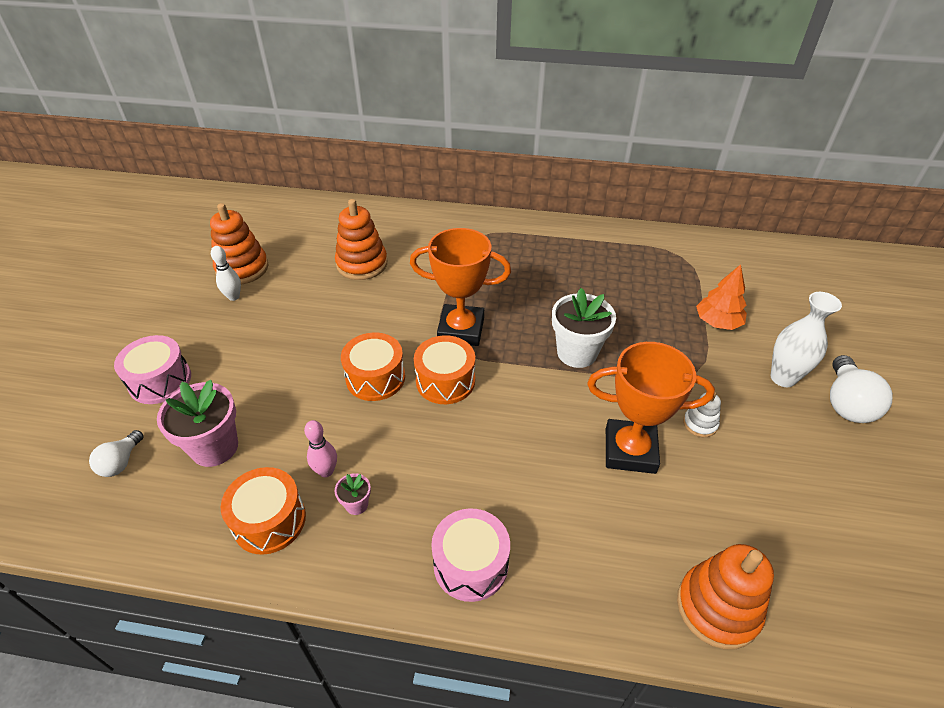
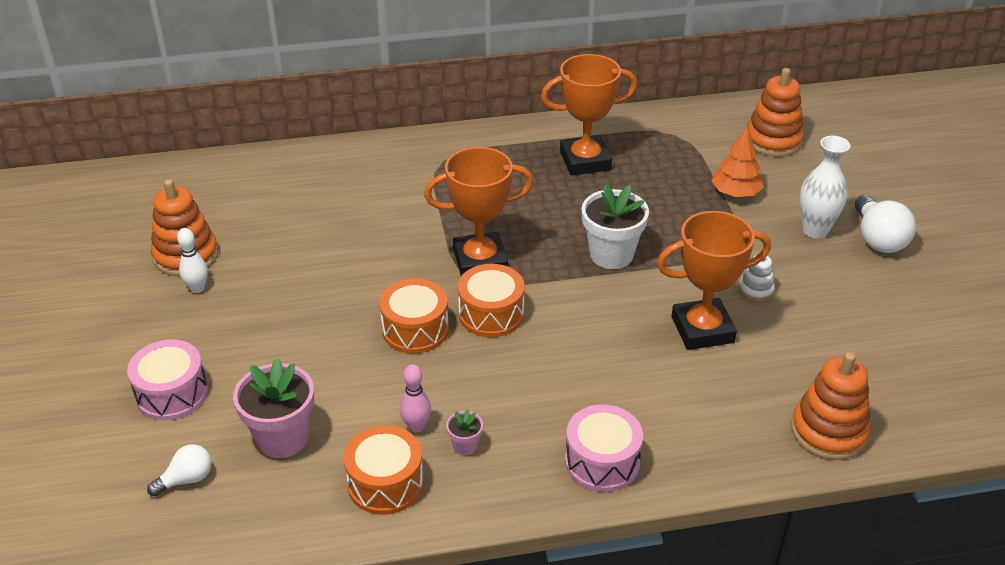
camera: 20 degrees left, 5 degrees down
white light bulb [89,430,144,477] -> white light bulb turned 120 degrees counterclockwise [147,444,212,496]
orange stacking toy [335,199,388,280] -> orange stacking toy moved to [747,68,804,157]
none -> orange trophy [541,54,637,176]

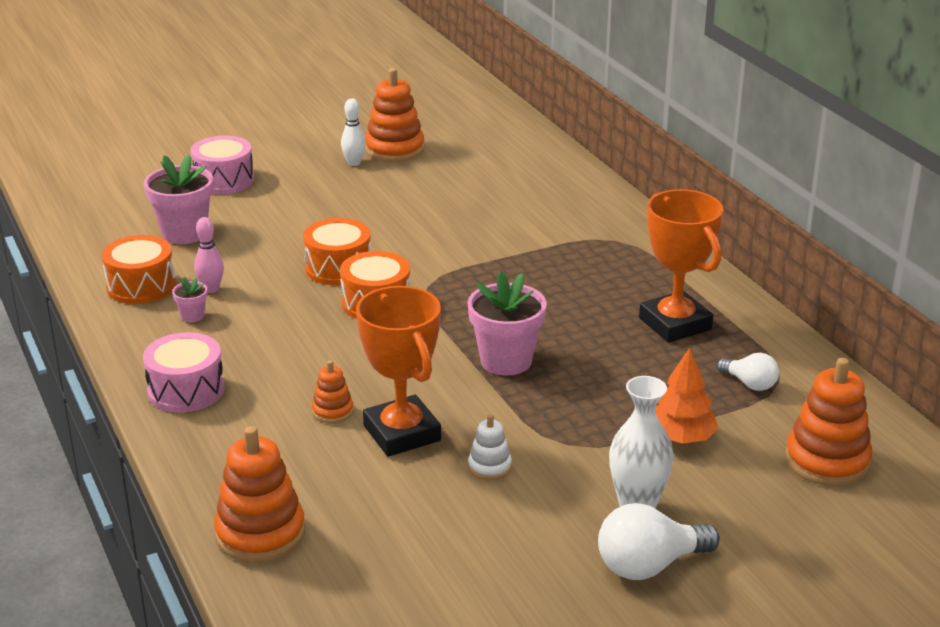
camera: 75 degrees right, 10 degrees down
white light bulb [147,444,212,496] -> white light bulb moved to [717,353,779,391]
orange trophy [424,147,534,276] -> none
white flower pot [582,183,649,269] -> pink flower pot [467,271,547,376]
none -> orange stacking toy [312,360,354,423]

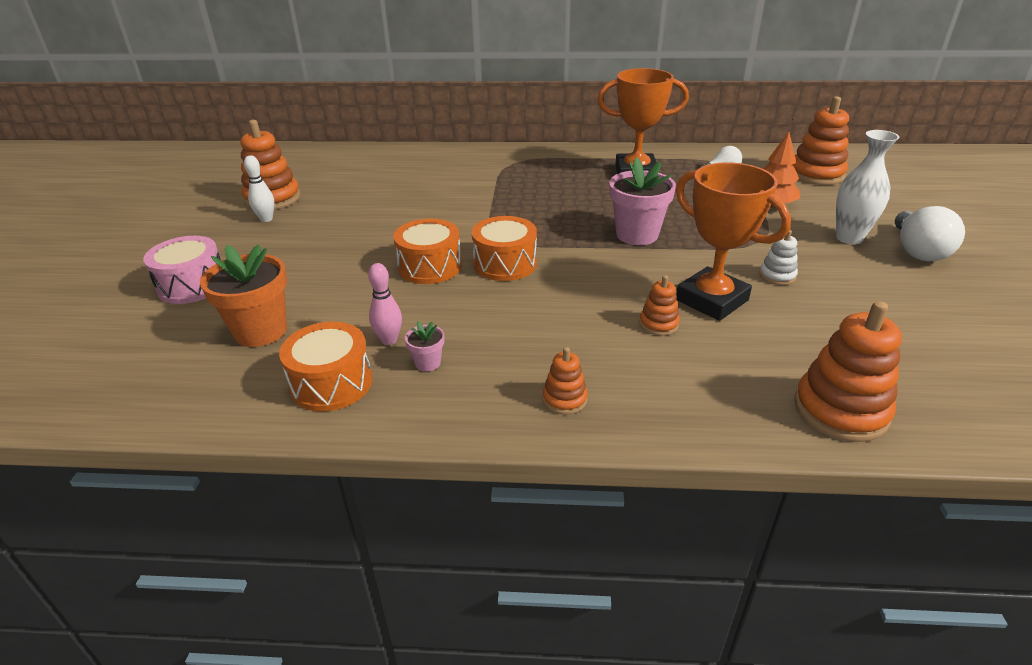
camera: 60 degrees left, 5 degrees up
pink drum [143,332,225,413] -> orange stacking toy [543,347,588,415]
pink flower pot [144,154,213,244] -> orange flower pot [200,245,287,347]
orange trophy [356,286,441,457] -> orange trophy turned 45 degrees clockwise [676,162,791,321]

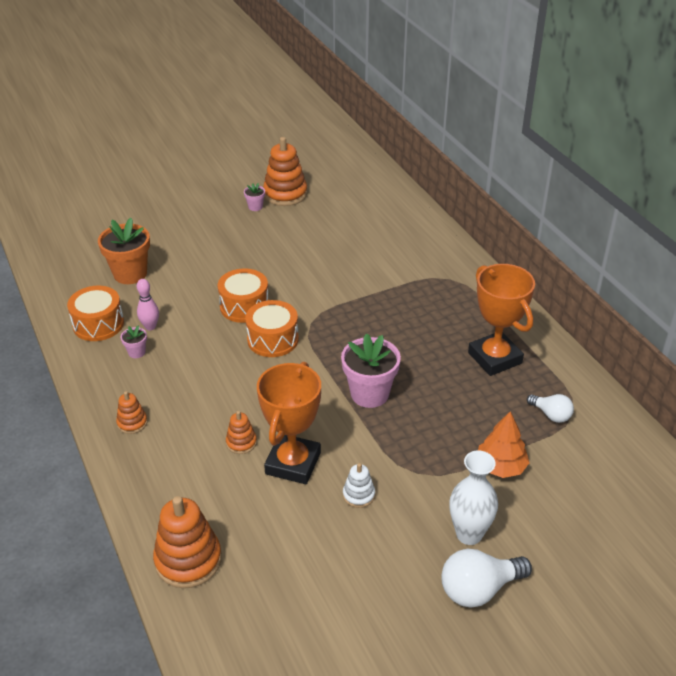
camera: 60 degrees right, 5 degrees up
pink drum [143,236,221,304] -> none
white bowling pin [244,155,275,222] -> pink flower pot [244,183,265,211]
orange stacking toy [793,96,849,185] -> none

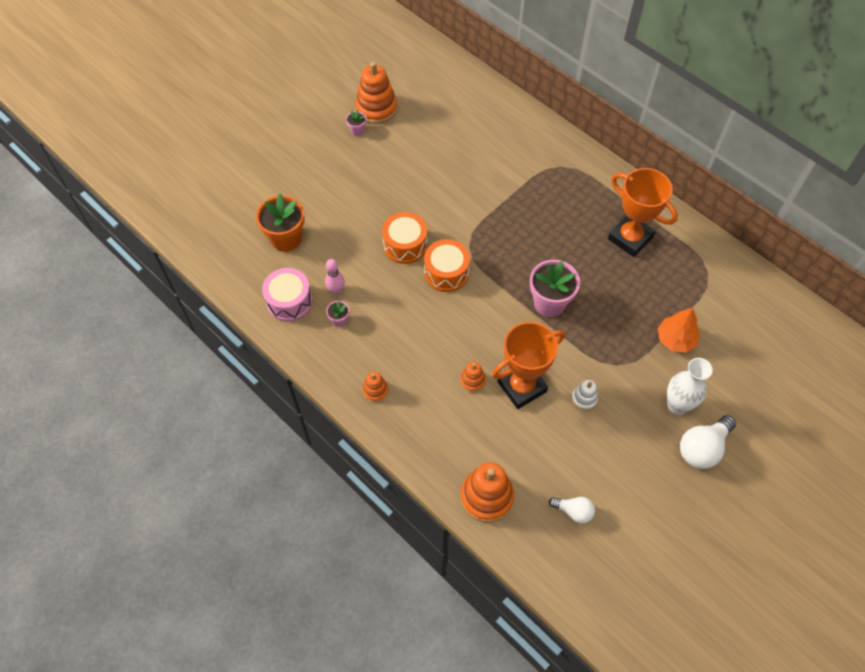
camera: 20 degrees left, 20 degrees up
orange drum [67,286,124,341] -> pink drum [262,268,312,322]
orange trophy [257,362,321,484] -> orange trophy turned 60 degrees clockwise [492,322,565,409]
white light bulb [527,394,574,423] -> white light bulb moved to [549,497,595,523]

